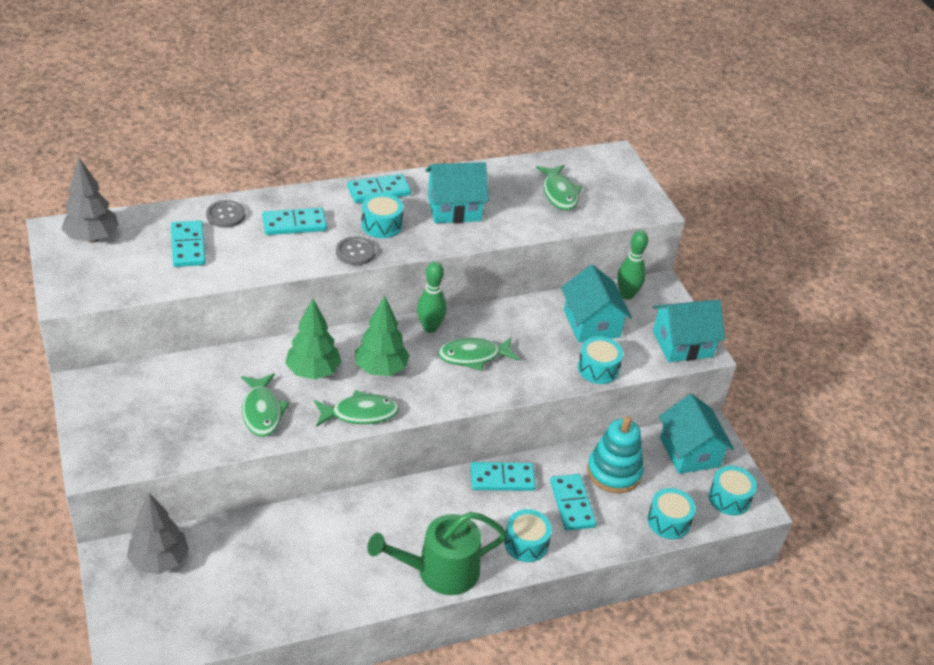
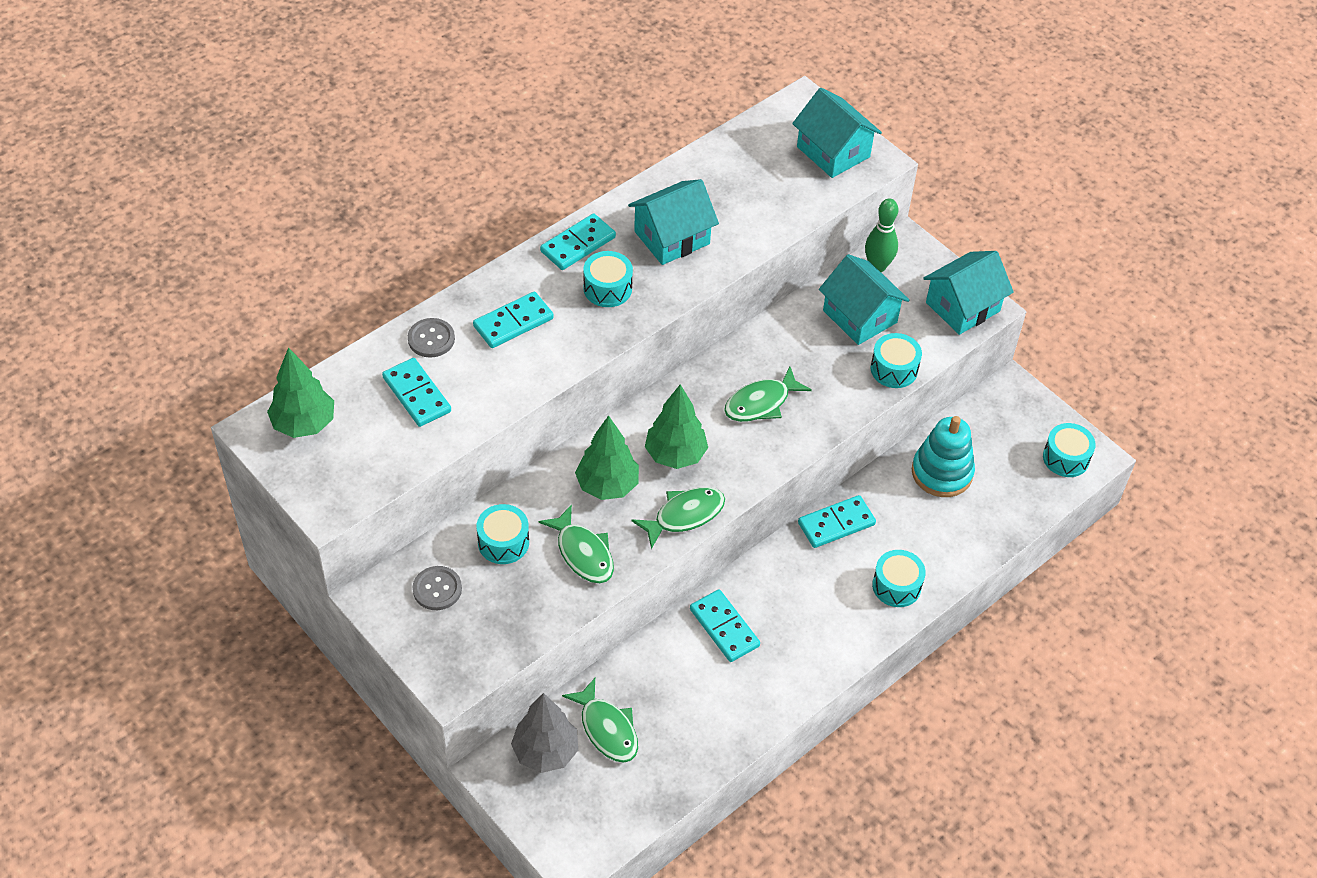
camera: 20 degrees left, 10 degrees up
grey tree [61,157,119,243] -> green tree [267,347,334,438]
grey button [336,237,375,265] -> grey button moved to [413,566,462,610]
green watering can [367,512,507,595] -> none
green bowling pin [417,262,447,333] -> none
green fish [536,165,582,211] -> green fish moved to [562,678,638,762]
turquoise domino [550,474,597,531] -> turquoise domino moved to [690,590,760,662]
turquoise drum [647,488,696,539] -> turquoise drum moved to [476,504,529,564]
turquoise house [659,394,734,474] -> turquoise house moved to [792,88,882,178]

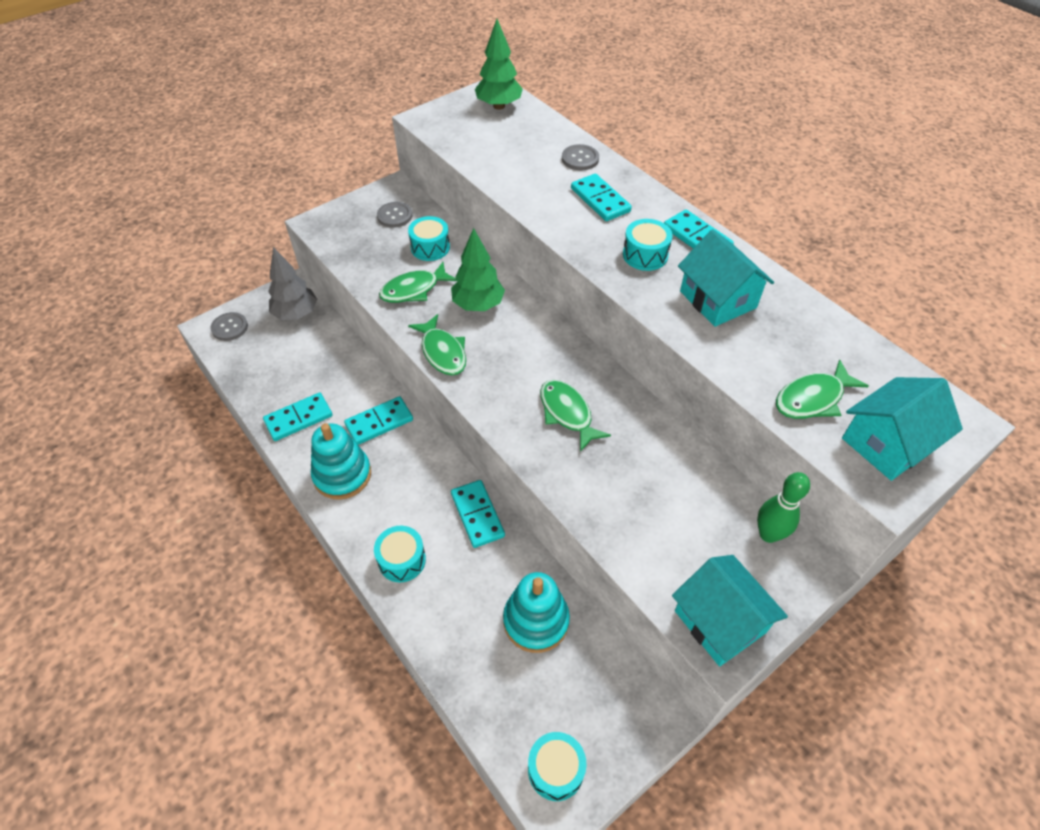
camera: 95 degrees right, 0 degrees up
turquoise domino [382,358,451,427] -> turquoise domino moved to [263,392,332,441]
green fish [562,678,638,762] -> green fish moved to [776,360,869,419]
green tree [645,384,708,469] -> none
turquoise house [819,254,909,345] -> none
turquoise drum [871,333,922,388] -> none
none -> grey button [210,312,248,341]
none -> turquoise stacking toy [311,423,371,500]

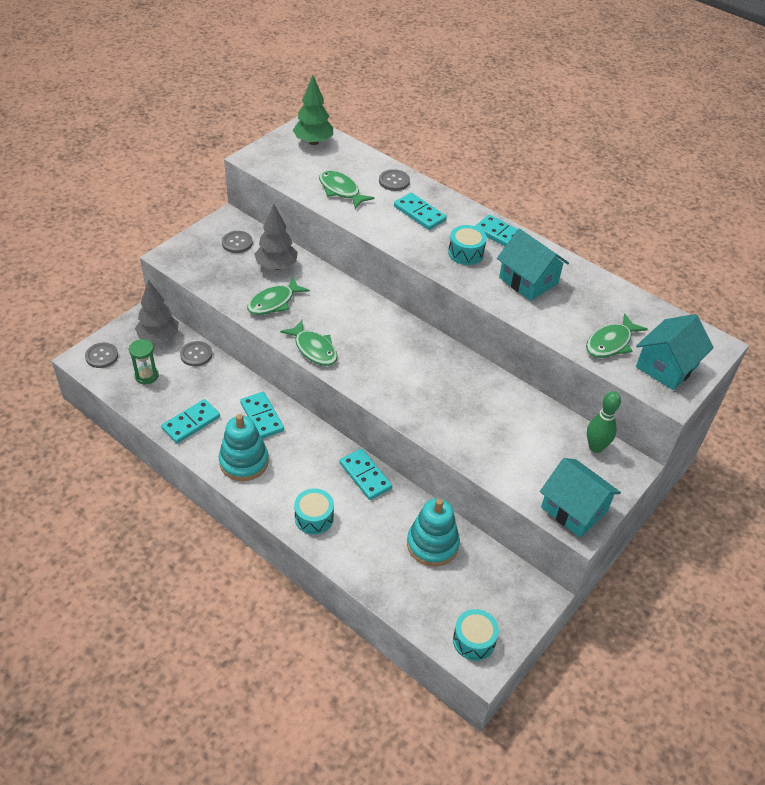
camera: 15 degrees left, 5 degrees down
turquoise domino [344,396,413,445] -> turquoise domino turned 75 degrees counterclockwise [240,392,284,439]
turquoise drum [408,216,450,261] -> grey tree [254,203,298,270]
green tree [451,228,505,311] -> none
green fish [540,380,611,452] -> green fish moved to [319,171,374,209]
none -> green hourglass [129,339,159,384]
none -> grey button [180,341,212,366]

